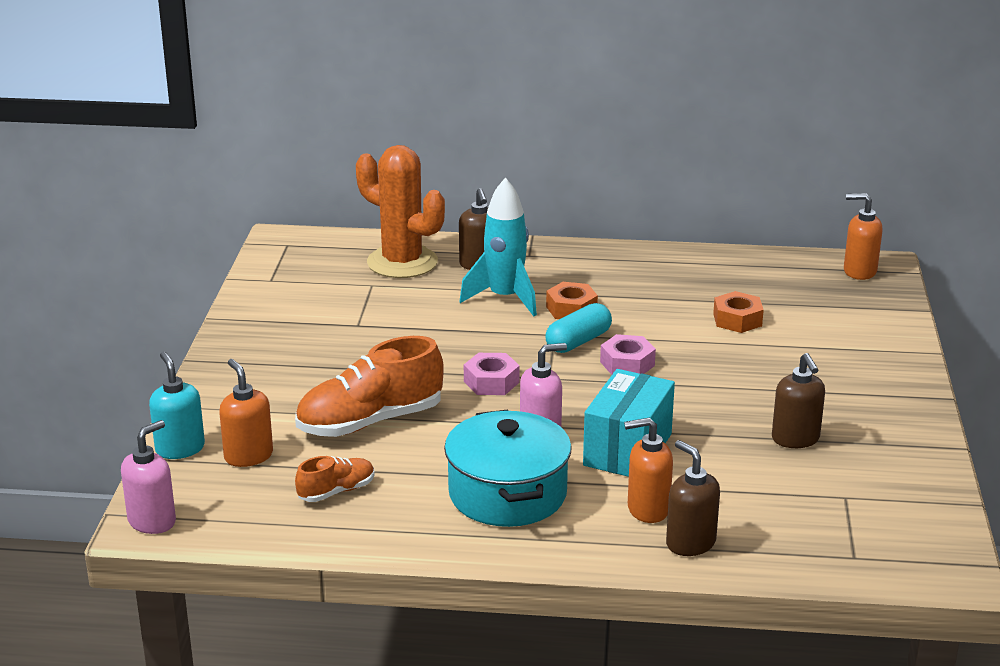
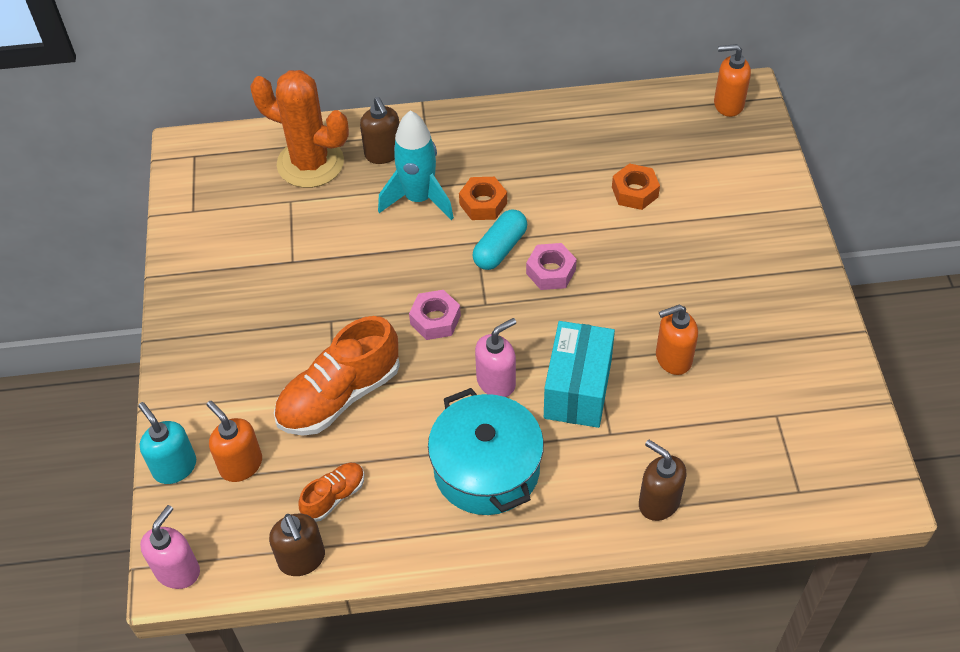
camera: 10 degrees left, 25 degrees up
orange soap dispenser [624,418,673,523] -> orange soap dispenser moved to [656,305,698,375]
brown soap dispenser [772,353,825,448] -> brown soap dispenser moved to [269,514,325,576]

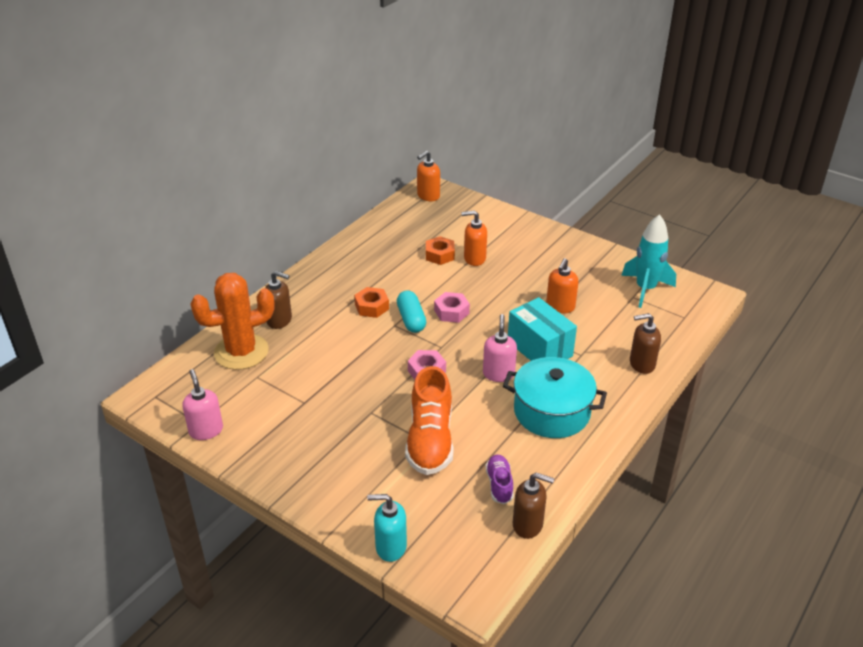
camera: 50 degrees left, 15 degrees down
pink soap dispenser [140,505,200,589] -> pink soap dispenser moved to [182,369,223,440]
orange soap dispenser [206,401,262,482] -> orange soap dispenser moved to [461,210,487,266]
orange shoe [298,463,364,522] -> purple shoe [485,455,514,504]
turquoise rocket [378,110,454,220] -> turquoise rocket moved to [621,214,676,308]

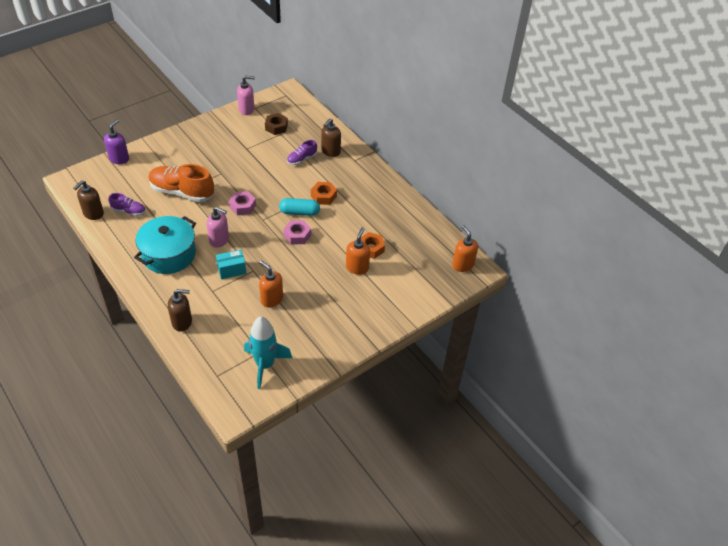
camera: 105 degrees right, 10 degrees up
orange cactus [190,273,275,370] -> none
turquoise soap dispenser [367,494,407,562] -> purple soap dispenser [104,119,129,164]
turquoise box [508,297,577,361] -> turquoise box [216,250,246,279], size x0.60
brown soap dispenser [630,313,661,374] -> brown soap dispenser turned 75 degrees clockwise [168,289,192,332]
none -> brown nut [265,113,288,135]
none -> purple shoe [287,140,317,165]

